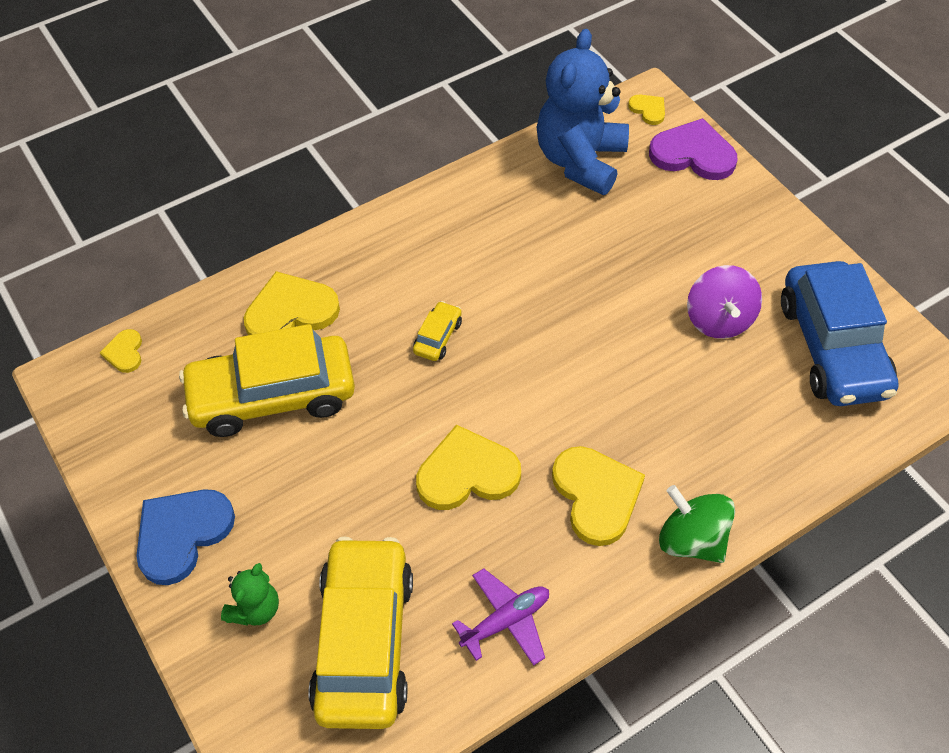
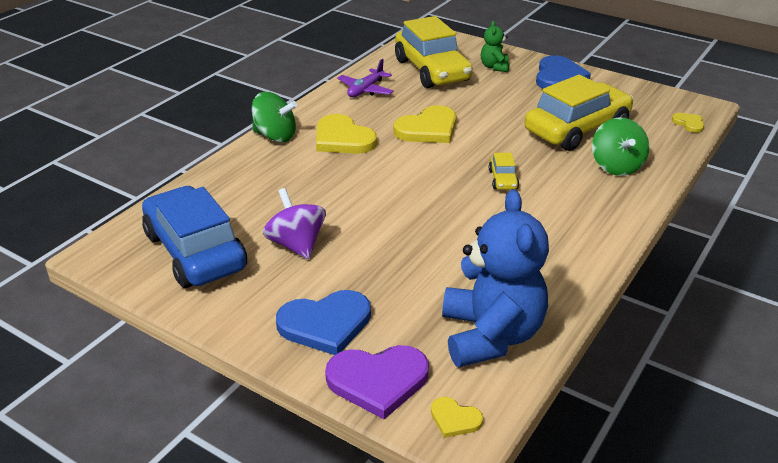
camera: 155 degrees right, 20 degrees down
yellow heart [244,271,340,335] -> green spinning top [592,117,649,176]
none -> blue heart [276,290,371,355]

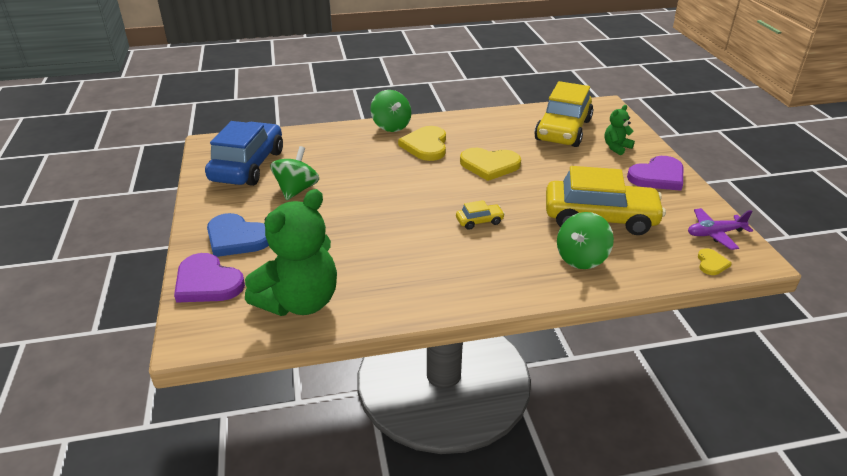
camera: 45 degrees right, 0 degrees up
purple spinning top [263,188,326,259] -> green spinning top [270,146,319,200]
purple plane [337,59,394,97] -> purple plane moved to [688,208,753,250]
yellow heart [431,397,483,438] -> none
blue teddy bear [442,189,549,367] -> green teddy bear [245,189,337,316]
yellow car [489,153,519,190] -> yellow car turned 150 degrees counterclockwise [456,200,505,230]
blue heart [536,55,591,89] -> purple heart [627,156,683,191]

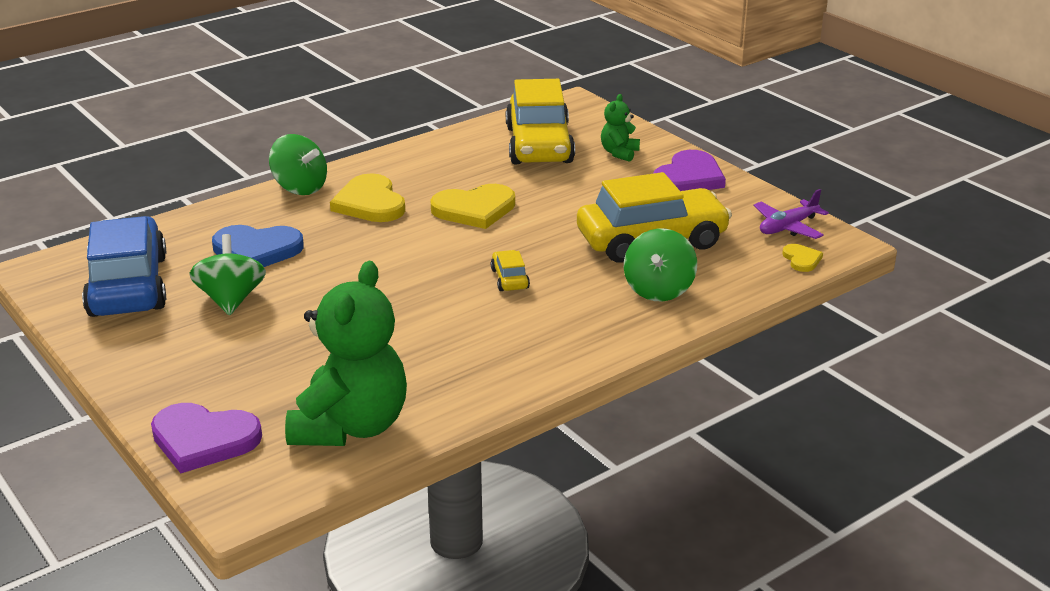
camera: 25 degrees left, 5 degrees down
blue heart [207,213,269,257] -> blue heart moved to [212,225,304,267]
yellow car [456,200,505,230] -> yellow car turned 60 degrees counterclockwise [491,250,530,291]

